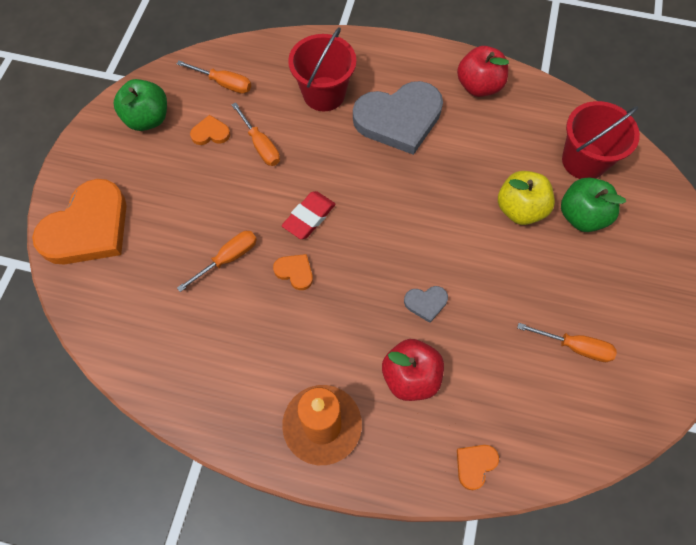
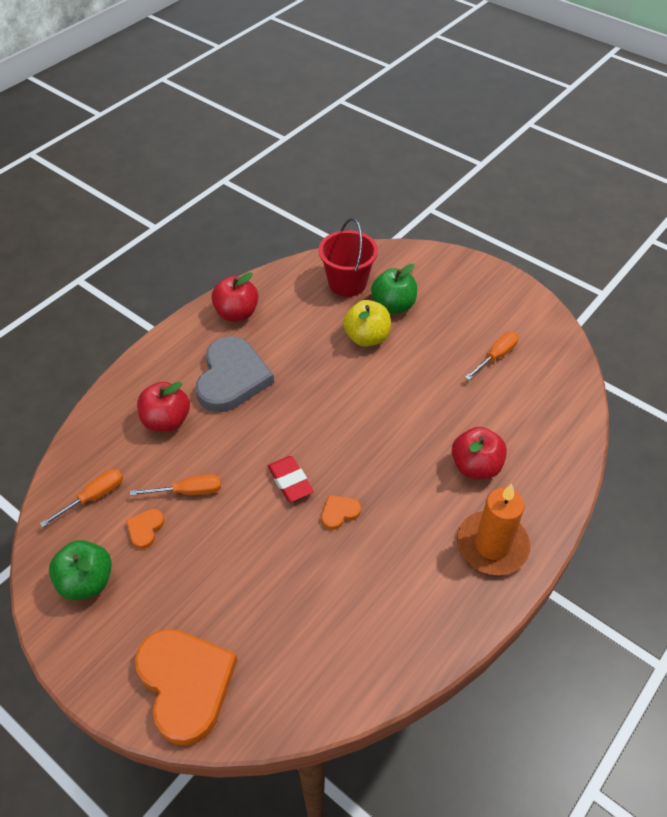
camera: 65 degrees left, 15 degrees down
orange screwdriver [177,231,257,292] -> none
red bucket [288,27,356,111] -> red apple [137,382,190,432]
grey heart [404,286,448,323] -> none
orange heart [457,445,499,490] -> none

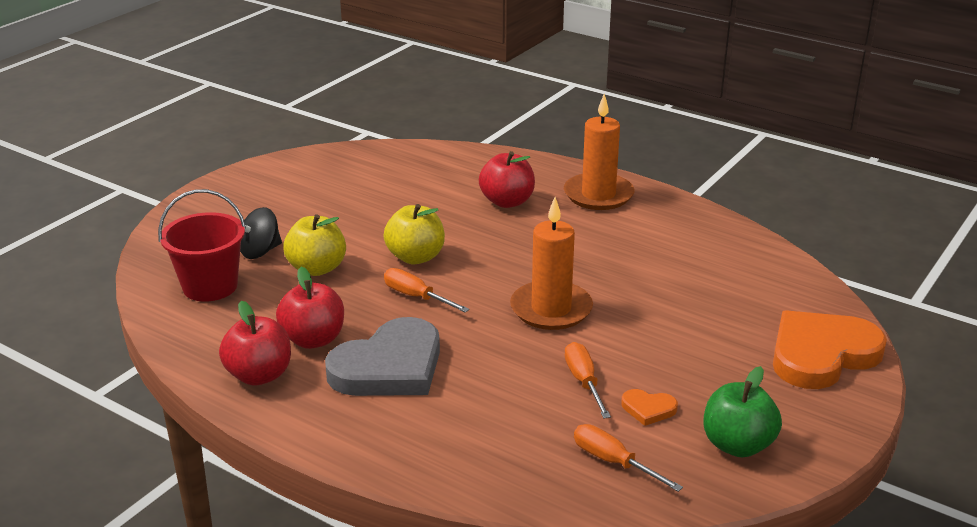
camera: 95 degrees left, 20 degrees down
red apple [137,382,190,432] -> red apple moved to [276,267,344,349]
grey heart [196,336,274,412] -> grey heart turned 135 degrees clockwise [325,317,440,396]
red eraser [268,456,314,502] -> orange candle [510,197,593,330]
orange heart [321,495,361,530] -> none
green apple [371,264,417,314] -> black spinning top [240,207,282,259]
orange screwdriver [465,332,518,380] -> orange screwdriver moved to [384,268,470,313]
none -> yellow apple [384,204,445,264]

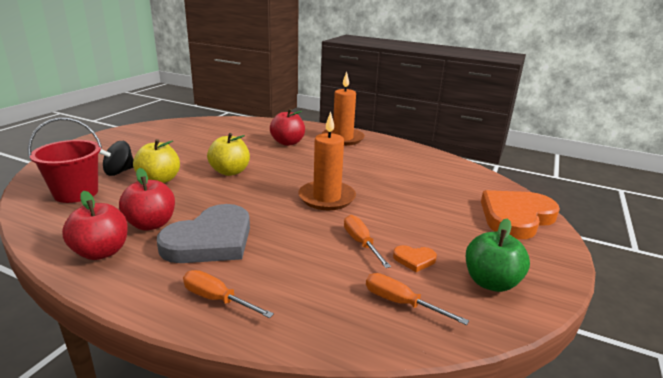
camera: 10 degrees left, 5 degrees down
orange screwdriver [384,268,470,313] -> orange screwdriver moved to [183,270,274,318]

